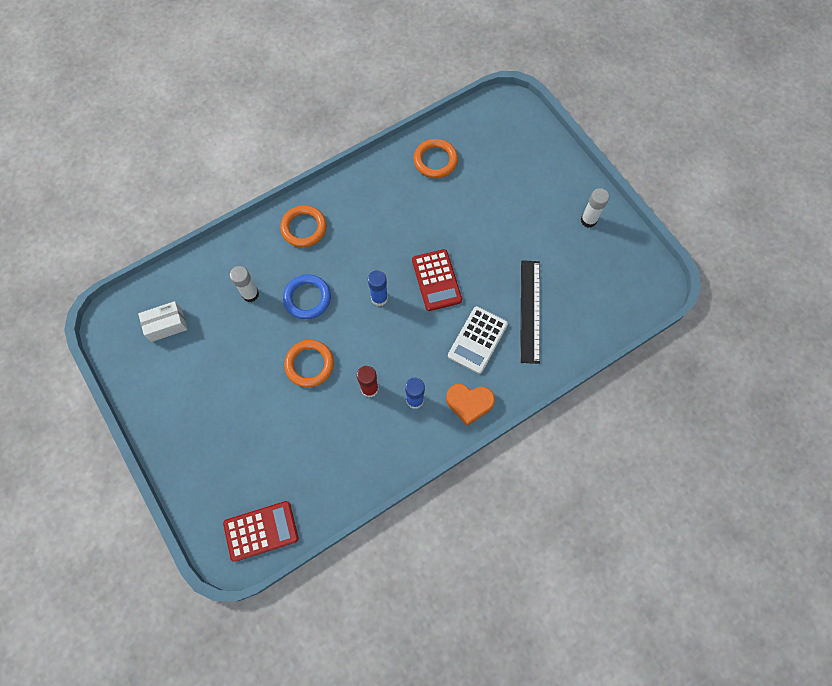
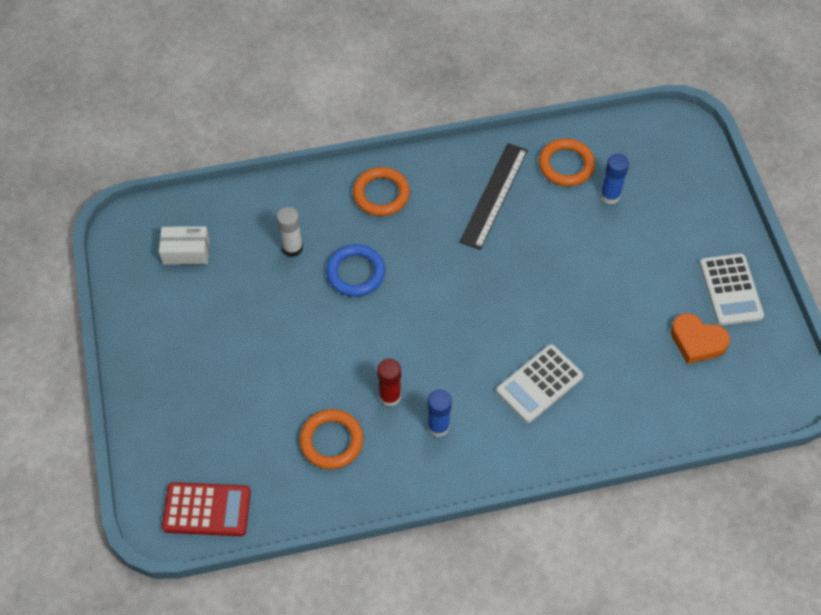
camera: 20 degrees right, 10 degrees down
orange ring [284,340,334,387] -> orange ring moved to [300,409,363,469]
blue glue stick [368,270,388,306] -> blue glue stick moved to [600,154,629,204]
red calculator [412,249,462,311] -> none
orange heart [446,384,495,426] -> orange heart moved to [671,313,730,364]
black ruler [520,260,540,364] -> black ruler moved to [460,143,528,250]
white glue stick [581,188,609,227] -> white calculator [700,253,764,325]

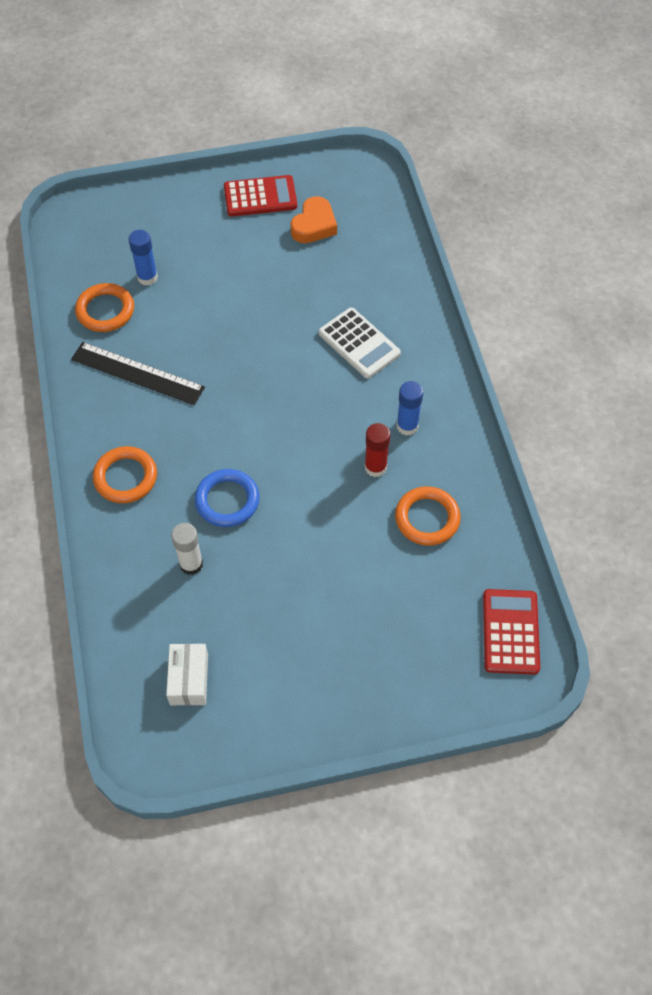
camera: 90 degrees left, 0 degrees up
white calculator [700,253,764,325] -> red calculator [224,175,297,217]

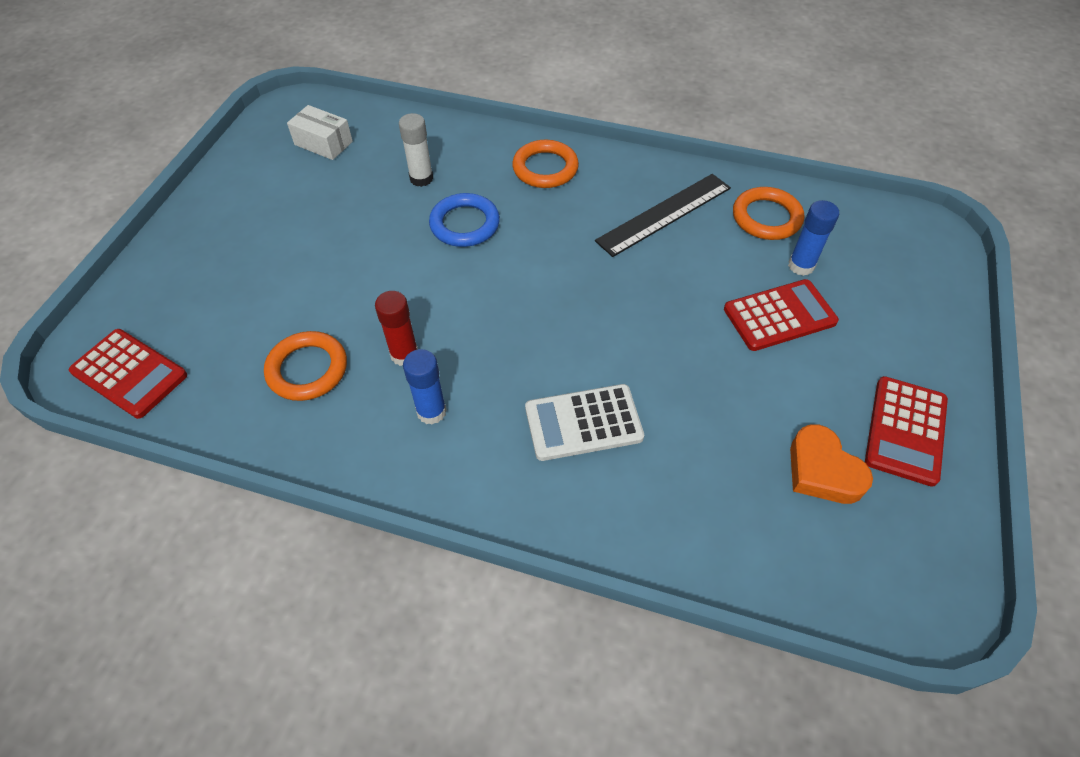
camera: 120 degrees right, 5 degrees down
none -> red calculator [724,279,839,351]

